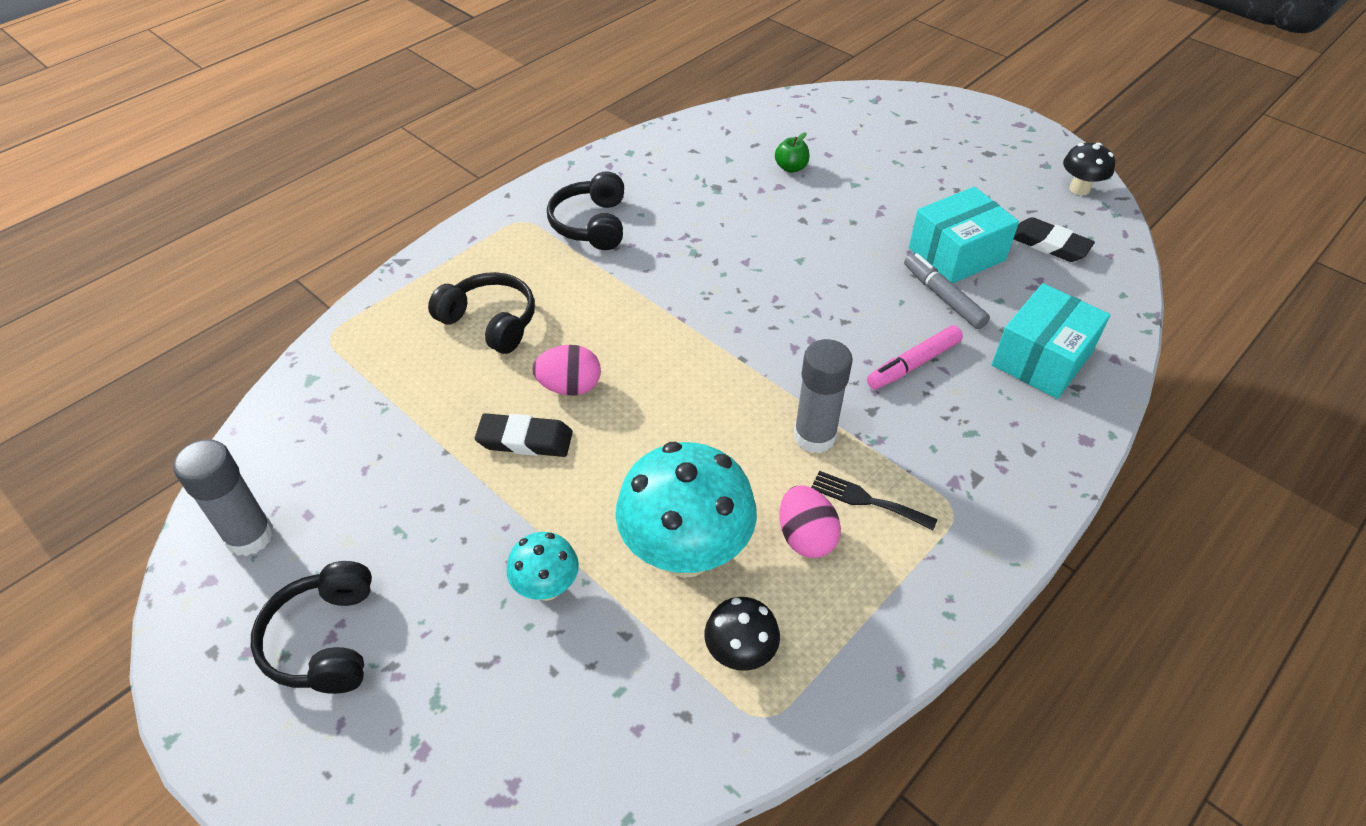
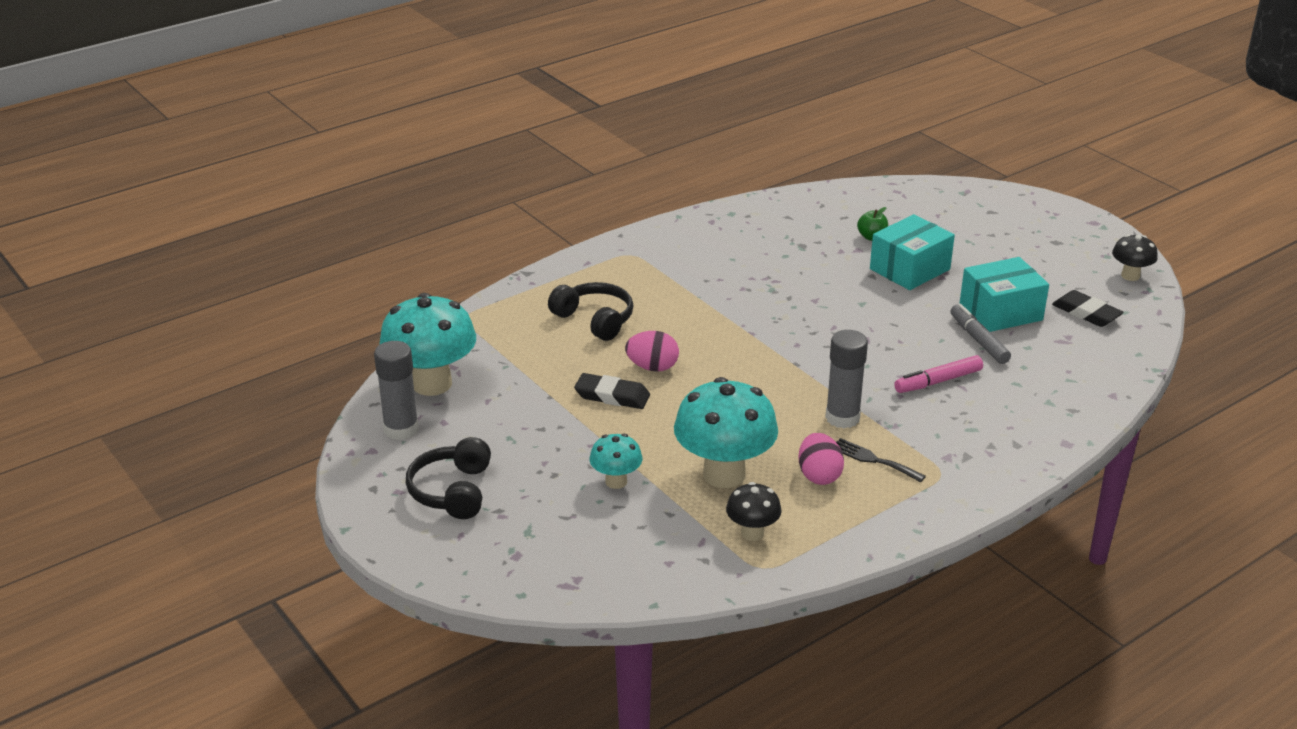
camera: 10 degrees right, 15 degrees down
black headphones [547,171,624,250] -> none
turquoise box [992,283,1110,399] -> turquoise box moved to [870,214,955,290]
none -> turquoise mushroom [379,293,476,396]

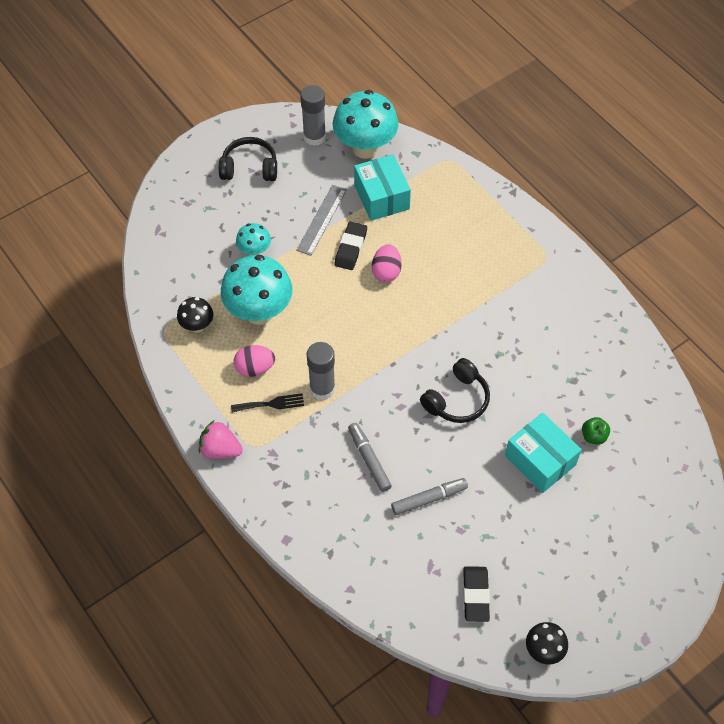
camera: 90 degrees right, 25 degrees up
black headphones [548,282,633,341] -> black headphones moved to [420,358,490,423]
black fork [836,438,926,482] -> black fork turned 45 degrees clockwise [231,393,304,412]
pink marker [894,355,983,393] -> grey marker [348,423,392,492]
turquoise box [960,257,1049,332] -> turquoise box moved to [354,154,411,221]
black eraser [1052,290,1124,327] -> black eraser turned 45 degrees counterclockwise [463,566,490,622]
none -> pink strawberry [199,421,243,459]
none -> grey ruler [296,185,347,256]

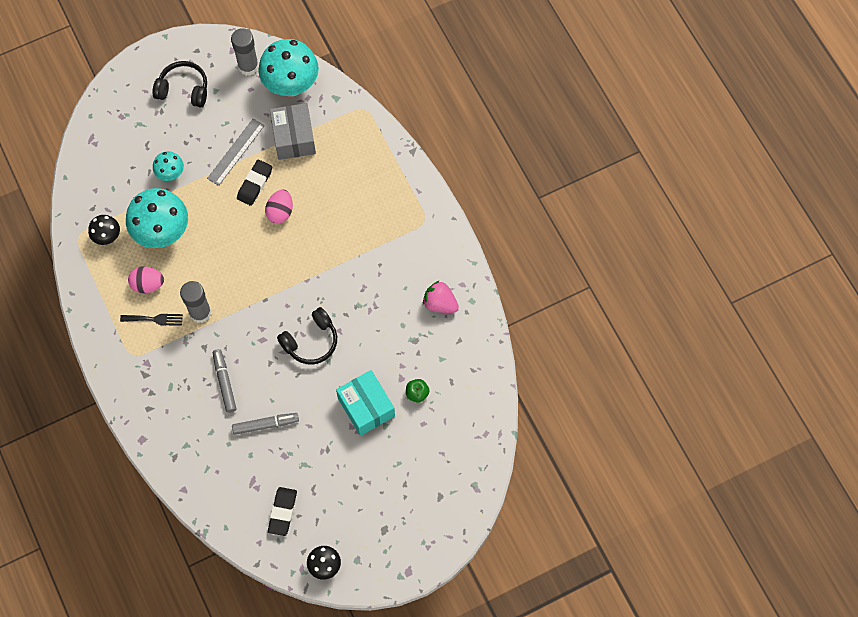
camera: 10 degrees right, 10 degrees up
pink strawberry [199,421,243,459] -> pink strawberry moved to [423,280,459,313]
turquoise box [354,154,411,221] -> grey box [270,103,316,160]

